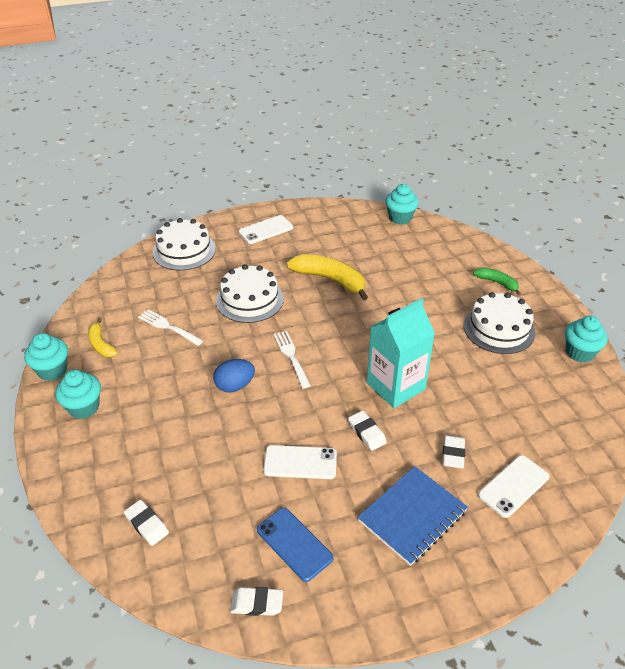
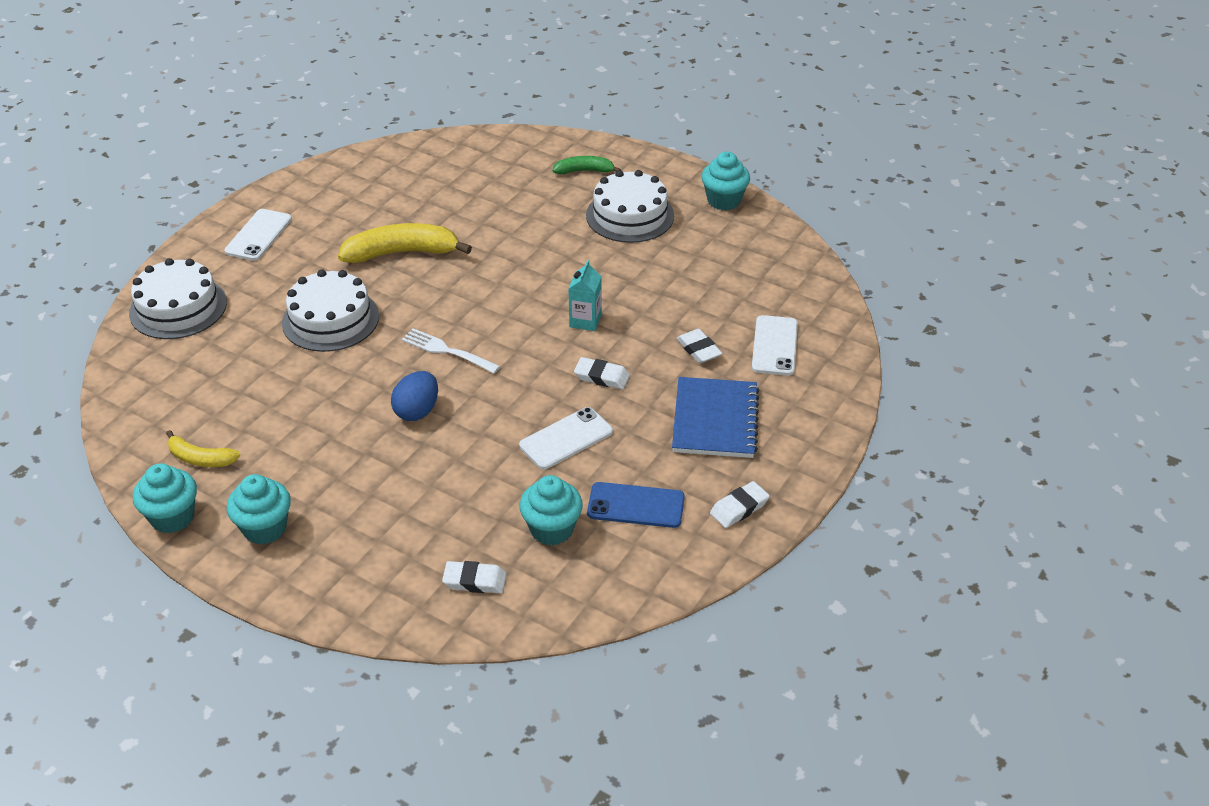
camera: 40 degrees left, 0 degrees up
white fork [138,309,203,346] -> none
white eraser [230,587,283,616] -> white eraser moved to [710,481,770,528]
turquoise carton [367,298,435,408] -> turquoise carton [568,260,602,331], size x0.50
turquoise cupcake [385,184,419,224] -> turquoise cupcake moved to [520,475,583,546]

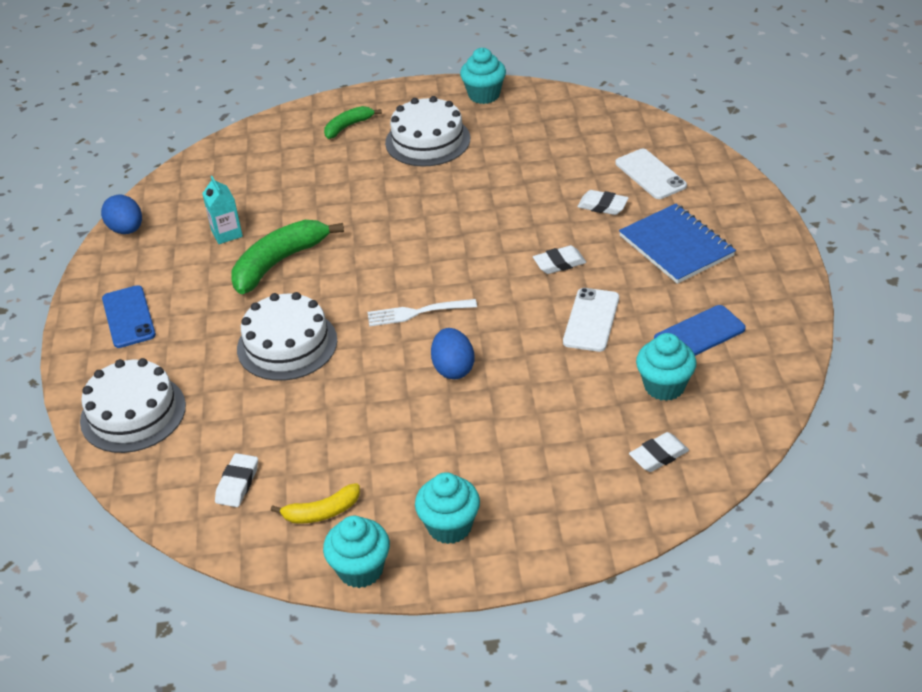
camera: 35 degrees left, 0 degrees up
white phone [224,209,292,261] -> blue phone [102,285,156,348]
yellow banana [338,223,472,263] -> green banana [231,220,344,294]
turquoise carton [568,260,602,331] -> turquoise carton moved to [202,176,243,244]
white eraser [710,481,770,528] -> white eraser moved to [215,453,258,507]
none -> blue egg [101,195,142,234]

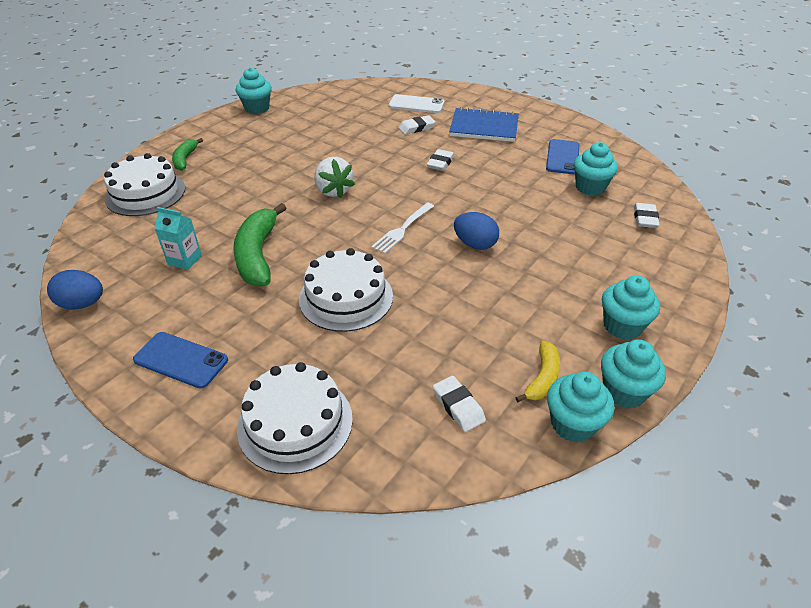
camera: 50 degrees left, 0 degrees up
white cake [385,96,470,167] -> white cake moved to [104,153,185,216]
white phone [563,288,619,352] -> none
none -> white strawberry [314,157,355,198]
none -> turquoise cupcake [547,371,614,443]

